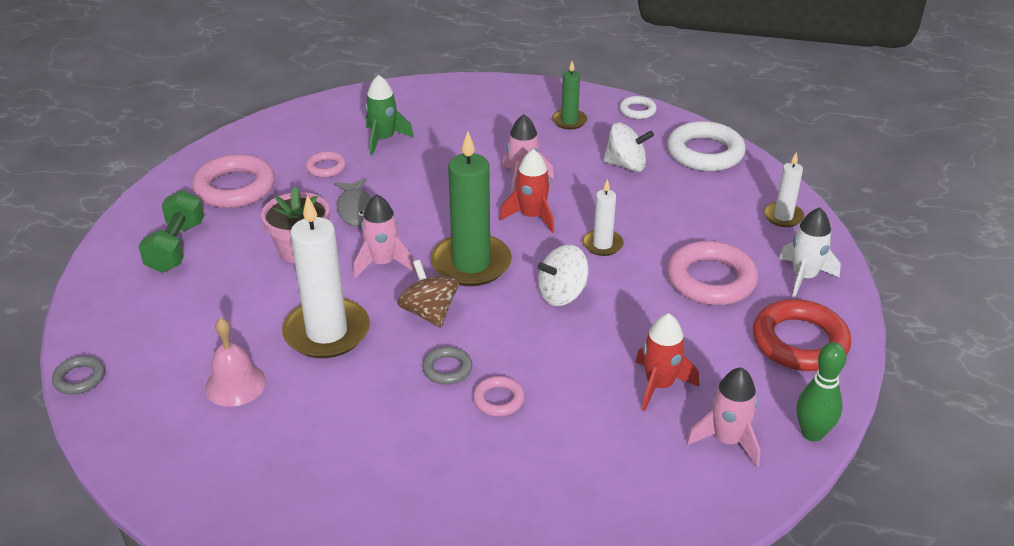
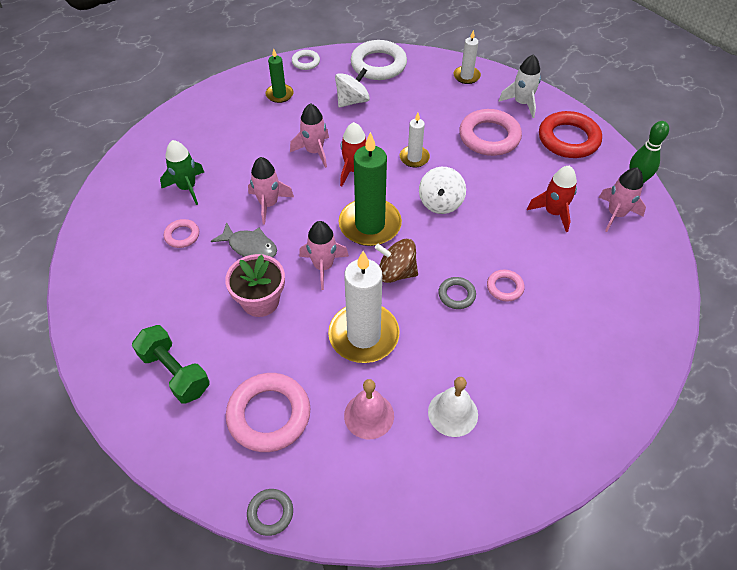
camera: 50 degrees left, 15 degrees up
pink ring [192,154,275,208] -> pink ring moved to [226,373,310,452]
none -> pink rocket [248,157,294,225]
none -> white bell [428,377,478,437]

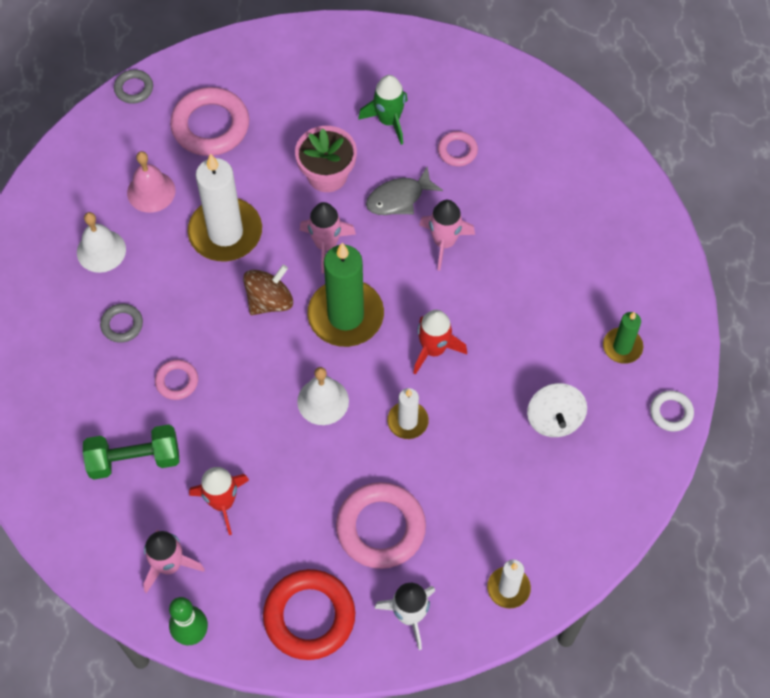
camera: 125 degrees right, 10 degrees up
green dumbbell [132,325,210,404] -> green dumbbell moved to [83,425,180,479]
green rocket [160,140,204,205] -> green rocket moved to [358,75,408,145]
pink rocket [290,103,329,168] -> none
white ring [351,40,407,80] -> none
white spinning top [419,167,466,214] -> white bell [297,367,349,425]
grey ring [438,277,476,309] -> grey ring moved to [100,304,143,343]

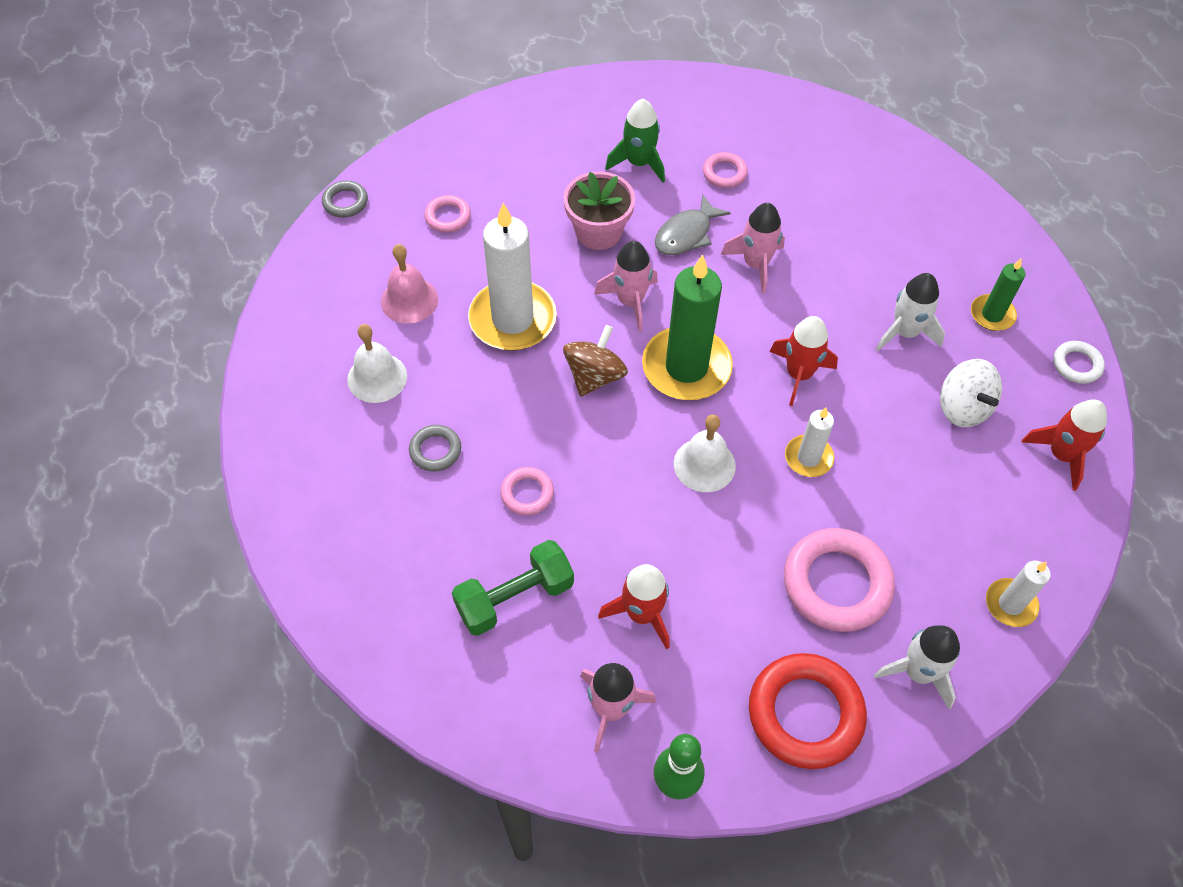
camera: 20 degrees left, 5 degrees down
pink ring [170,87,249,156] -> pink ring [425,195,471,233], size x0.51
none -> white rocket [876,273,945,351]
none -> red rocket [1021,399,1107,491]

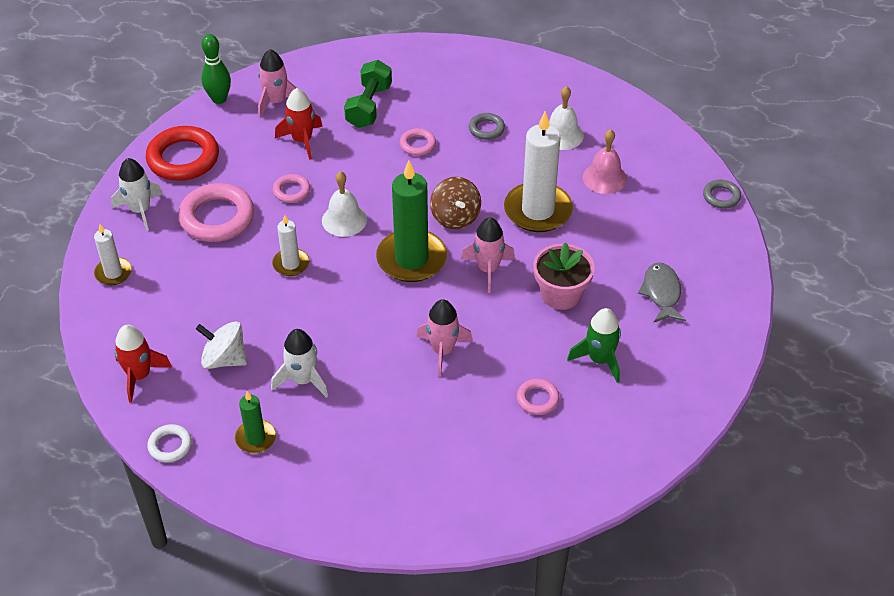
camera: 135 degrees right, 10 degrees down
pink ring [425,195,471,233] -> pink ring moved to [273,174,310,203]
grey fish [655,194,731,255] -> grey fish moved to [638,262,686,322]
red rocket [770,316,838,406] -> none

